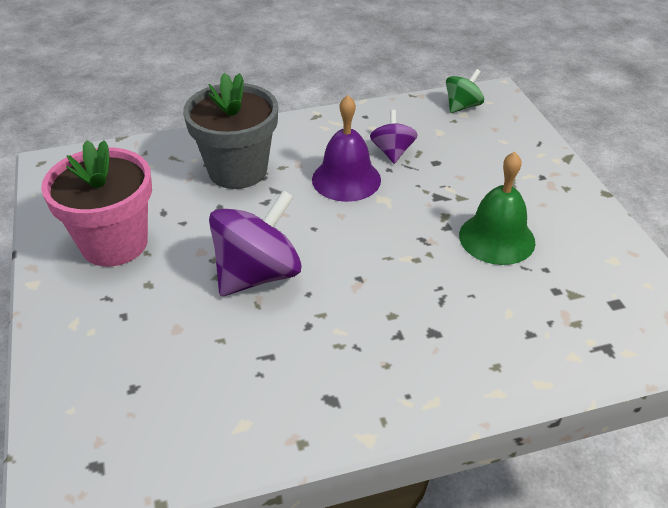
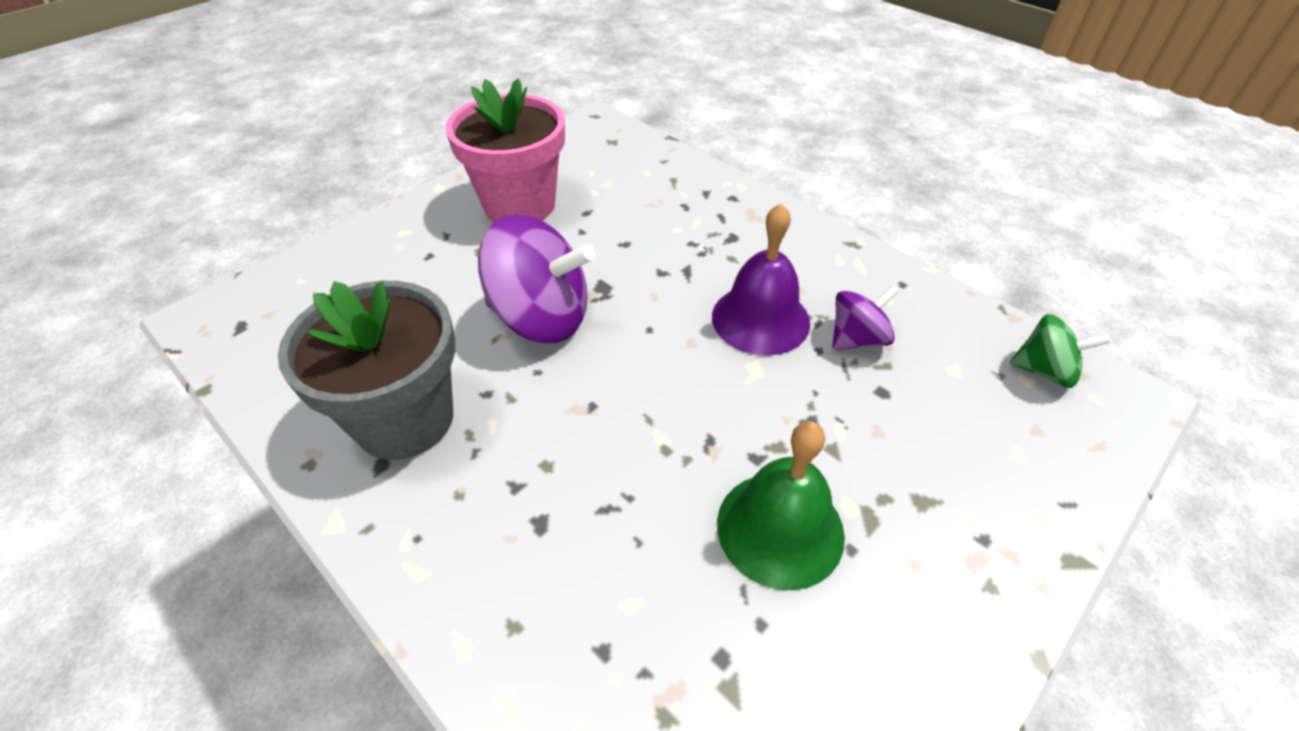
camera: 60 degrees right, 5 degrees up
grey flower pot [183,73,278,189] -> grey flower pot moved to [278,281,455,460]

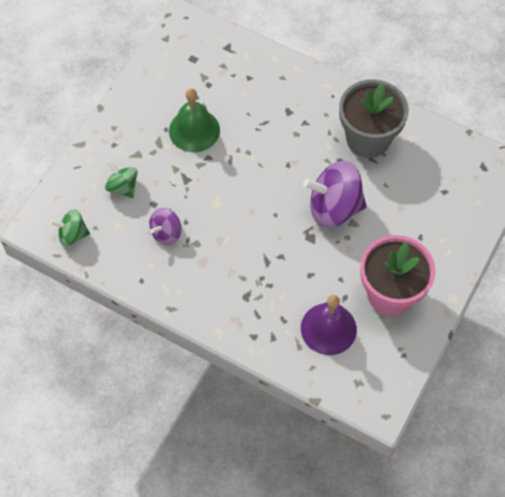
camera: 165 degrees right, 15 degrees up
purple bell [712,203,810,356] -> purple bell moved to [301,295,357,355]
none -> green spinning top [105,161,138,198]

